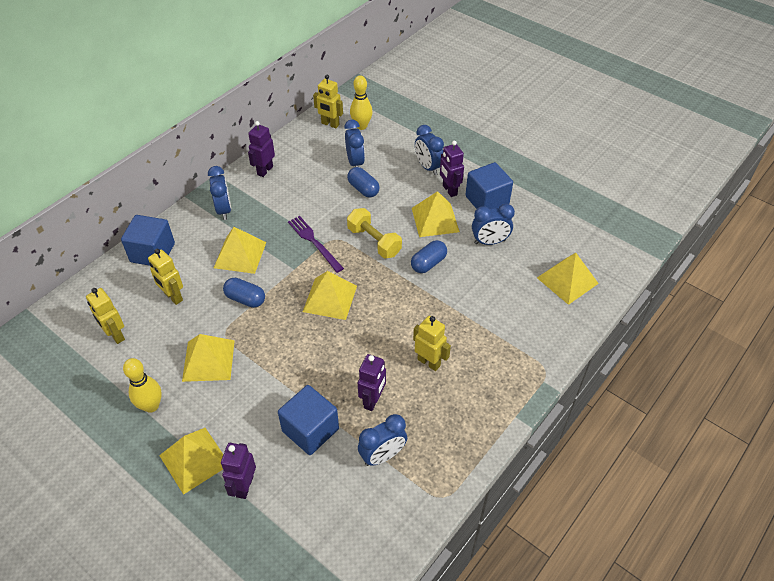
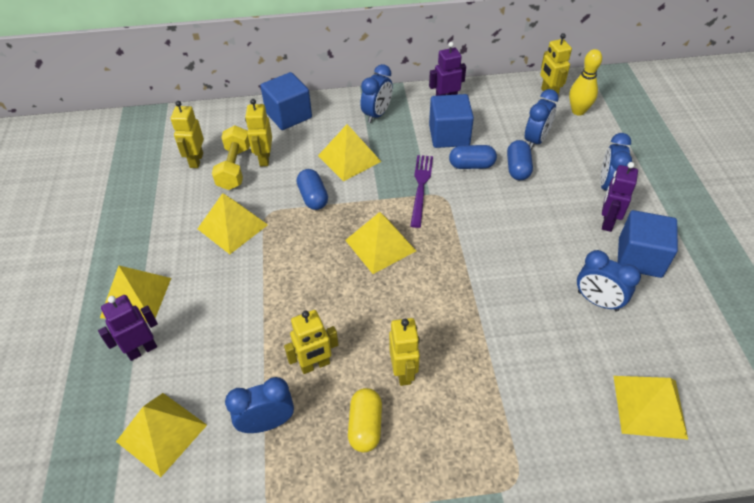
camera: 45 degrees right, 0 degrees up
yellow bowling pin [123,358,162,413] -> none
blue cube [278,385,339,455] -> blue cube moved to [429,94,474,148]
yellow dumbbell [347,208,402,258] -> yellow dumbbell moved to [212,126,250,190]
purple robot [358,354,386,411] -> yellow robot [284,310,338,374]
blue clock [358,414,407,466] -> blue clock turned 150 degrees clockwise [225,377,294,433]
blue capsule [411,240,447,273] -> blue capsule moved to [449,145,497,169]
yellow pyramid [412,191,460,237] -> yellow pyramid moved to [116,393,207,477]
none -> yellow capsule [348,388,382,452]

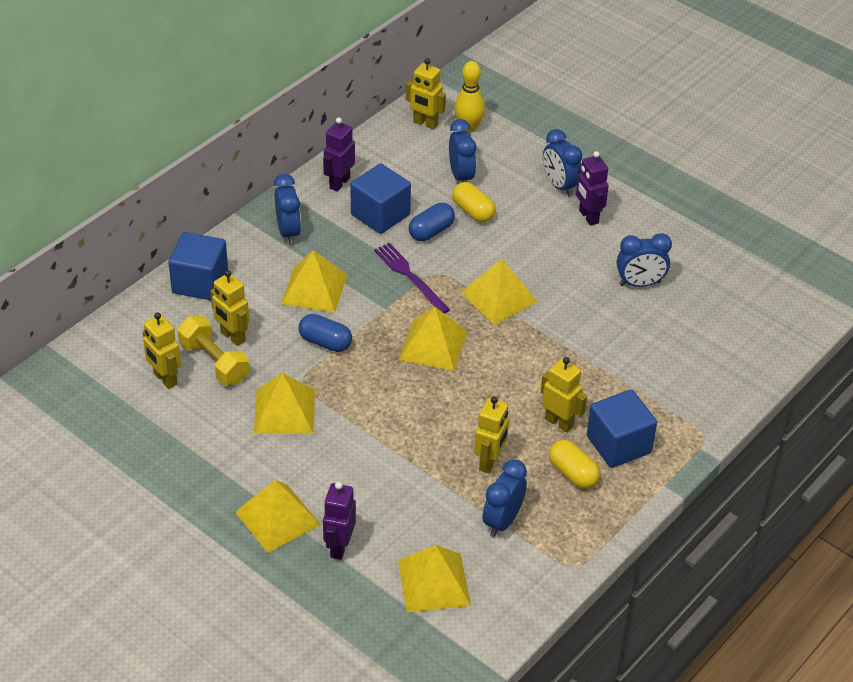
camera: 45 degrees left, 5 degrees down
blue capsule [507,140,533,180] -> yellow capsule [452,182,495,222]
yellow pyramid [614,376,688,439] -> yellow pyramid moved to [461,259,537,325]
blue cube [618,210,678,278] -> blue cube moved to [587,389,657,468]

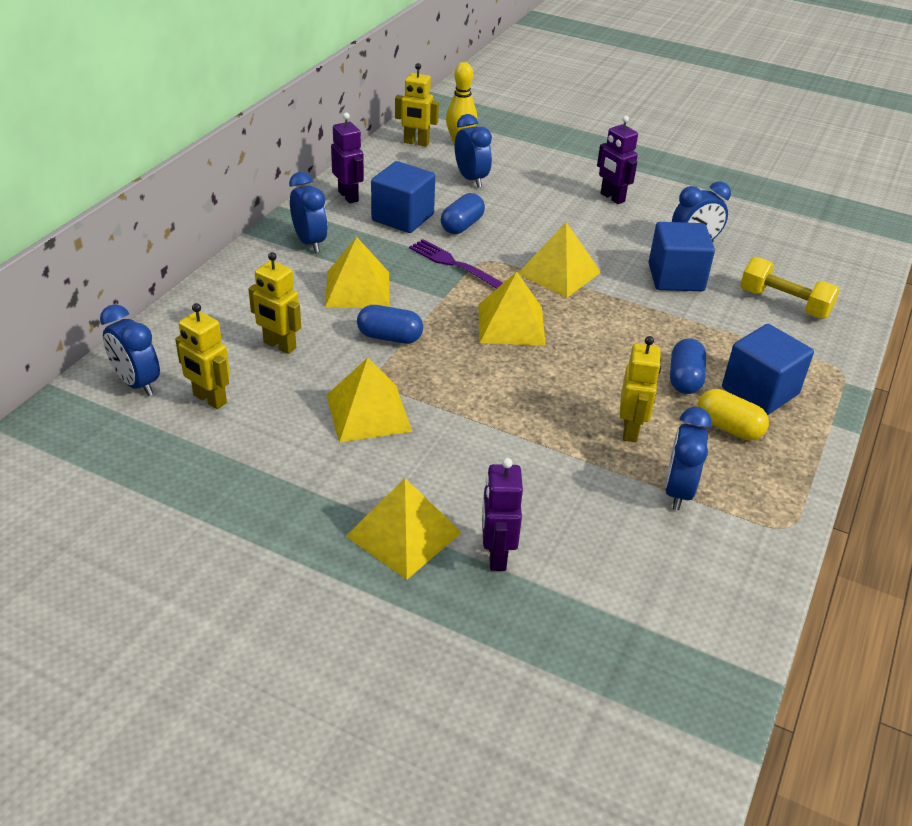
camera: 15 degrees left, 5 degrees down
blue cube [168,232,228,300] -> blue cube moved to [649,222,715,291]
yellow dumbbell [178,316,249,385] -> yellow dumbbell moved to [740,257,840,319]
purple robot [323,118,355,192] -> purple robot turned 135 degrees clockwise [331,113,364,203]
yellow pyramid [398,545,471,612] -> none
yellow capsule [452,182,495,222] -> none
yellow robot [541,357,587,432] -> blue capsule [670,338,706,394]
blue clock [543,129,582,197] -> blue clock moved to [100,304,160,396]

